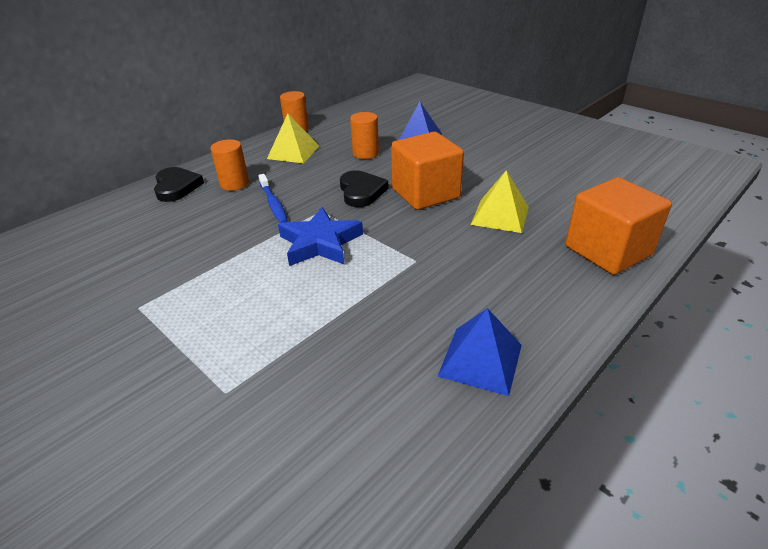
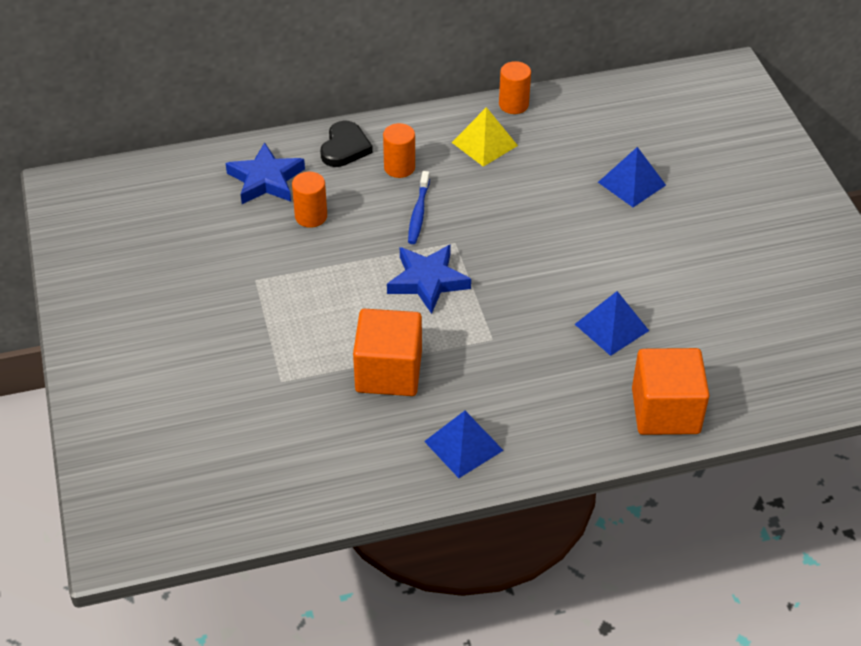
camera: 30 degrees right, 10 degrees up
black heart [340,170,389,207] -> none
orange cylinder [350,112,379,159] -> orange cylinder moved to [292,172,327,228]
orange cube [391,132,464,210] -> orange cube moved to [353,309,422,396]
yellow pyramid [471,170,529,233] -> blue pyramid [575,291,649,356]
none -> blue star [226,142,305,204]

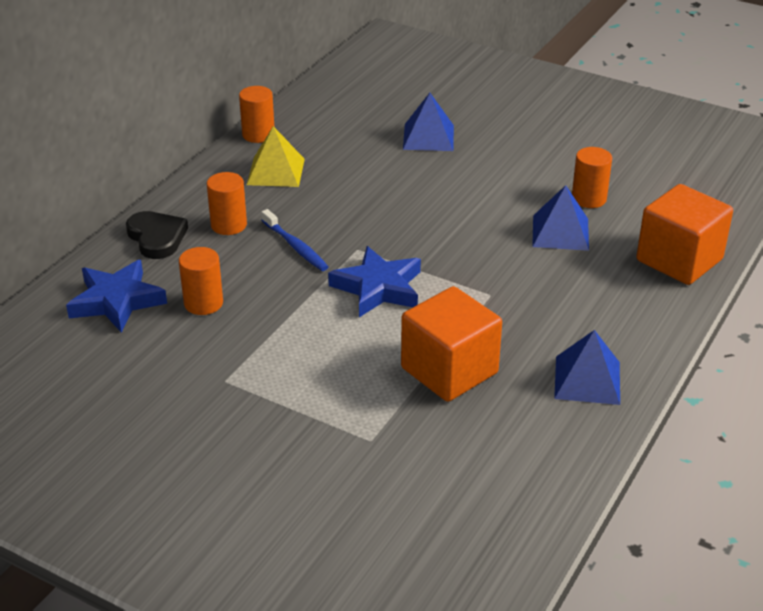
camera: 45 degrees left, 10 degrees down
none -> orange cylinder [572,147,612,208]

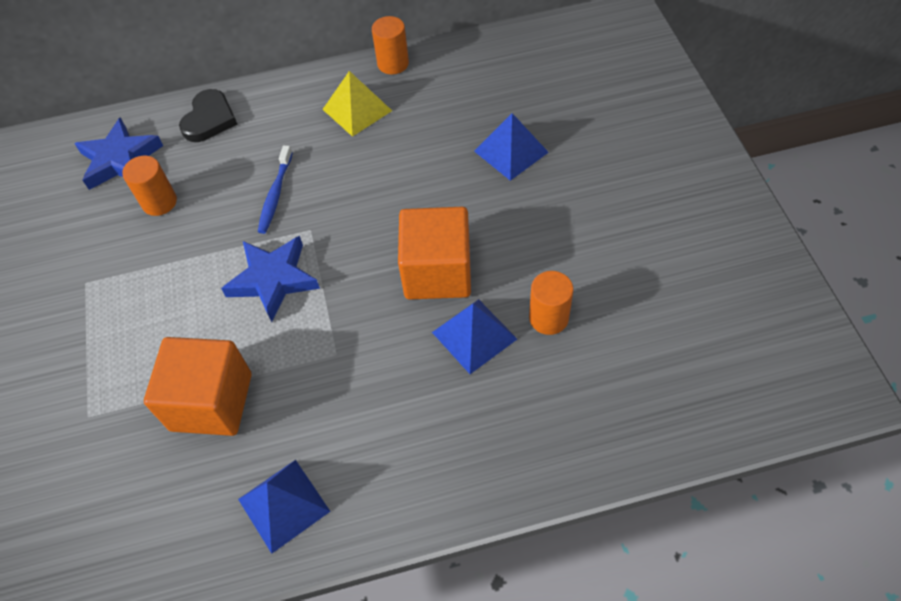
camera: 50 degrees right, 20 degrees up
orange cylinder [207,172,247,235] -> none
orange cube [636,184,733,285] -> orange cube moved to [398,207,471,300]

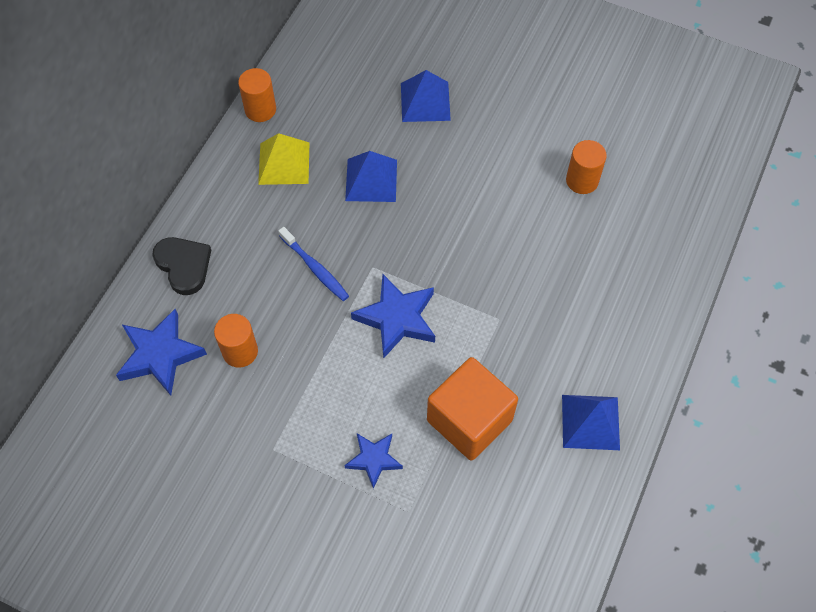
camera: 55 degrees left, 5 degrees up
orange cube [398,207,471,300] -> none
blue pyramid [432,299,517,374] -> blue pyramid moved to [345,151,397,202]
none -> blue star [345,433,403,489]

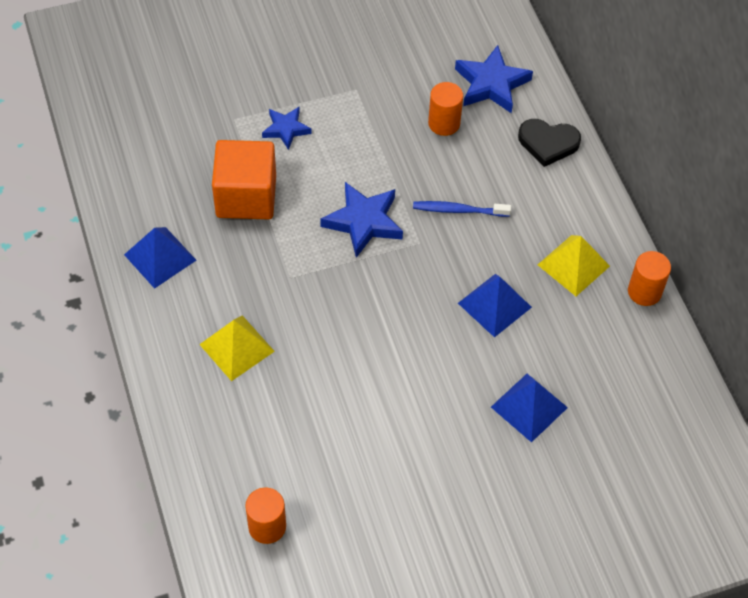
camera: 135 degrees right, 5 degrees down
orange cylinder [566,140,607,194] -> orange cylinder moved to [245,487,286,544]
none -> yellow pyramid [199,315,275,381]

